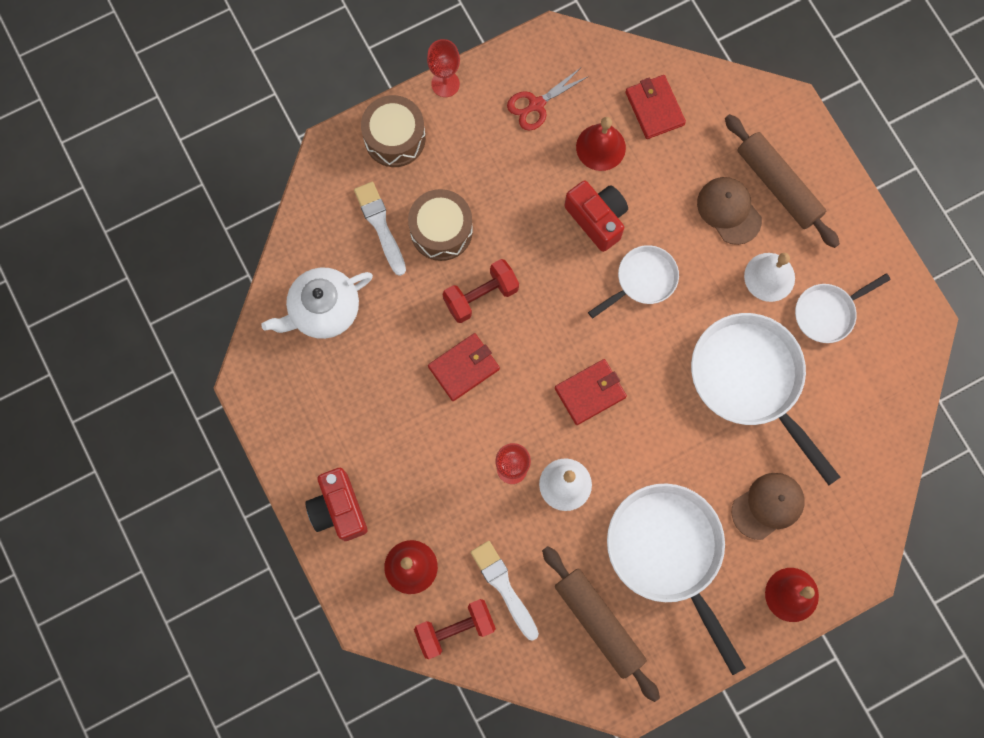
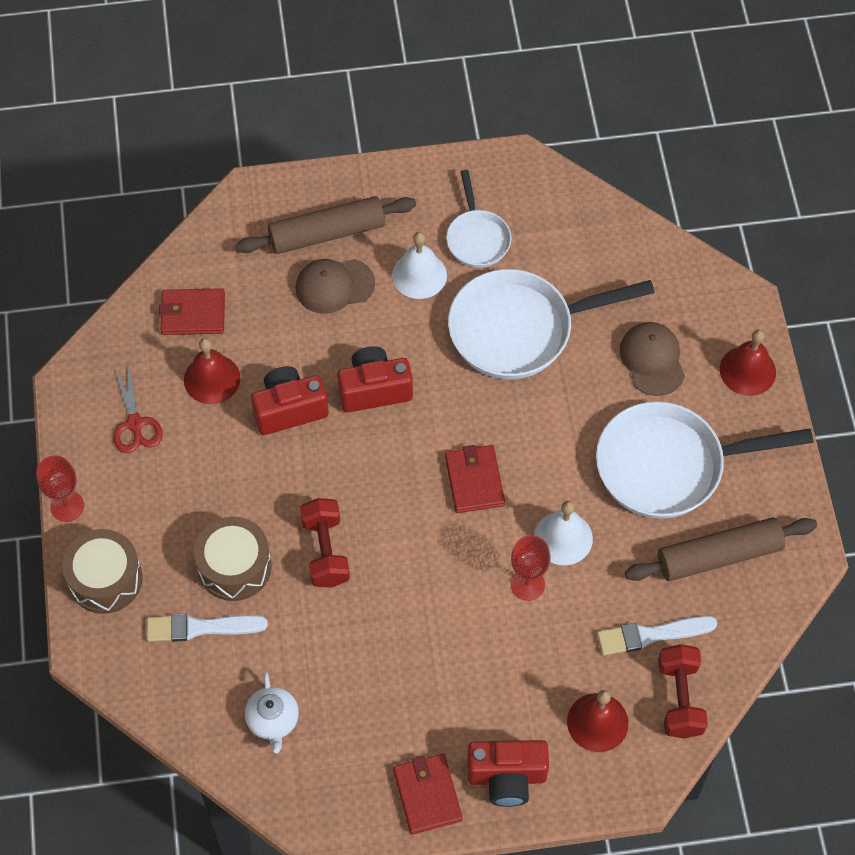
camera: 70 degrees left, 15 degrees down
white teapot [261,267,373,339] -> white teapot [245,672,299,753], size x0.63
red wallet [428,333,500,401] -> red wallet moved to [393,754,463,834]
white pan [588,245,679,318] -> red camera [337,346,413,413]

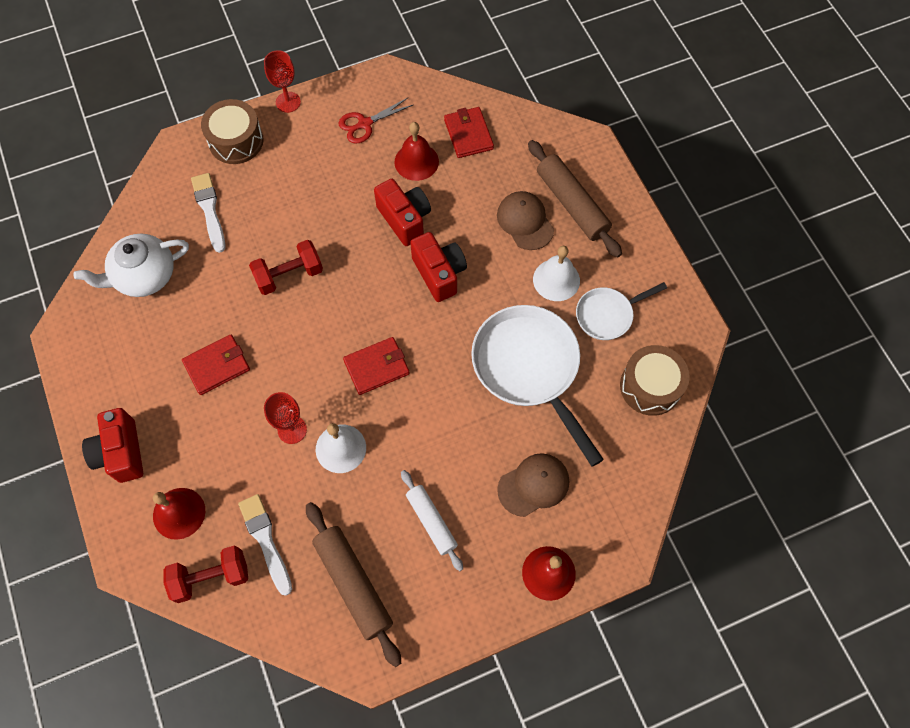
camera: 75 degrees right, 5 degrees up
brown drum [194,516,272,601] -> brown drum moved to [620,345,690,416]
white teapot [245,672,299,753] -> white teapot [73,233,189,297], size x1.59
red wallet [393,754,463,834] -> red wallet moved to [182,335,250,395]
white pan [596,402,813,519] -> white rolling pin [401,470,463,571]

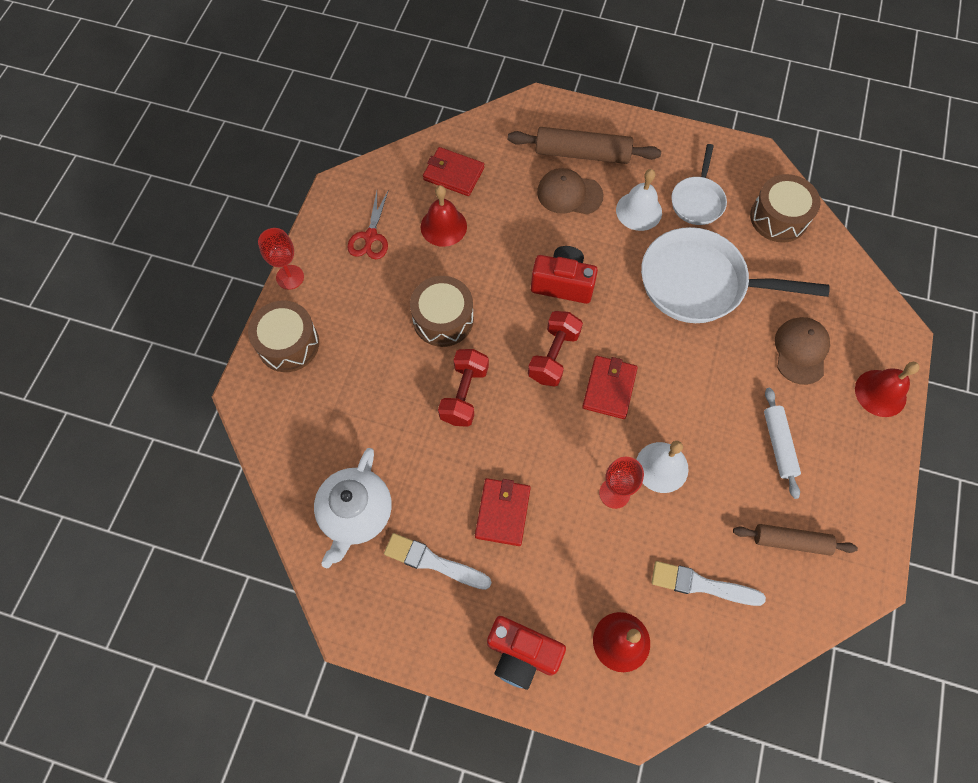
camera: 50 degrees left, 0 degrees up
red dumbbell [163,546,248,603] -> red dumbbell moved to [528,311,583,386]
white brush [191,173,225,253] -> white brush moved to [384,533,491,590]
brown rolling pin [306,502,401,667] -> brown rolling pin [733,524,858,555], size x0.65
red camera [374,179,431,246] -> none
white rolling pin [401,470,463,571] -> white rolling pin turned 75 degrees clockwise [764,388,801,499]
none -> brown drum [410,276,474,347]

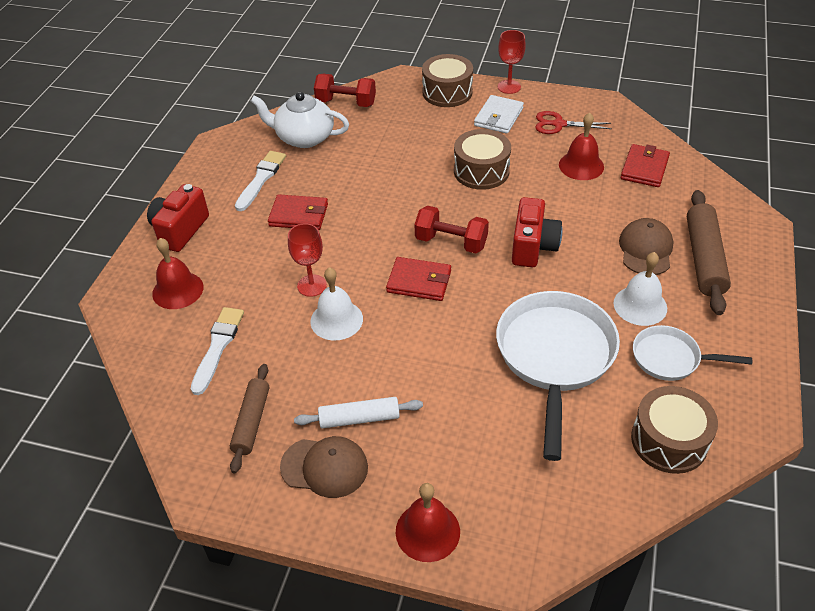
camera: 90 degrees right, 20 degrees down
red dumbbell [438,349,489,427] -> red dumbbell moved to [314,74,376,107]
brown cap [775,317,830,385] -> brown cap moved to [280,436,368,498]
none -> white wallet [474,95,524,134]

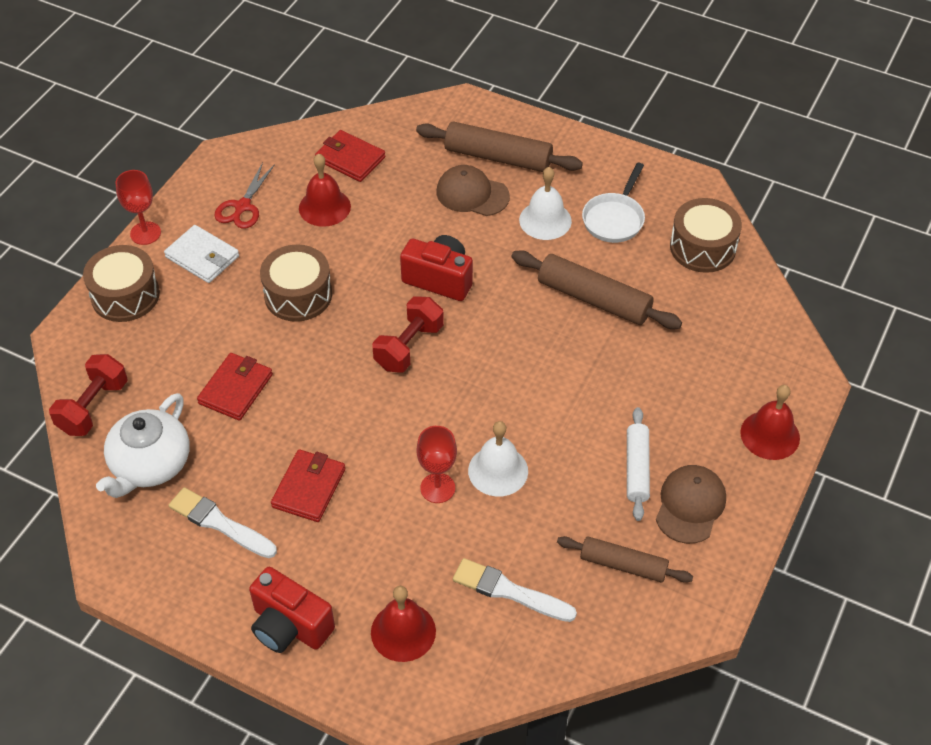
camera: 80 degrees left, 5 degrees up
red wallet [386,257,451,301] -> red wallet moved to [197,353,273,421]
white pan [496,291,620,461] -> brown rolling pin [511,250,682,329]

